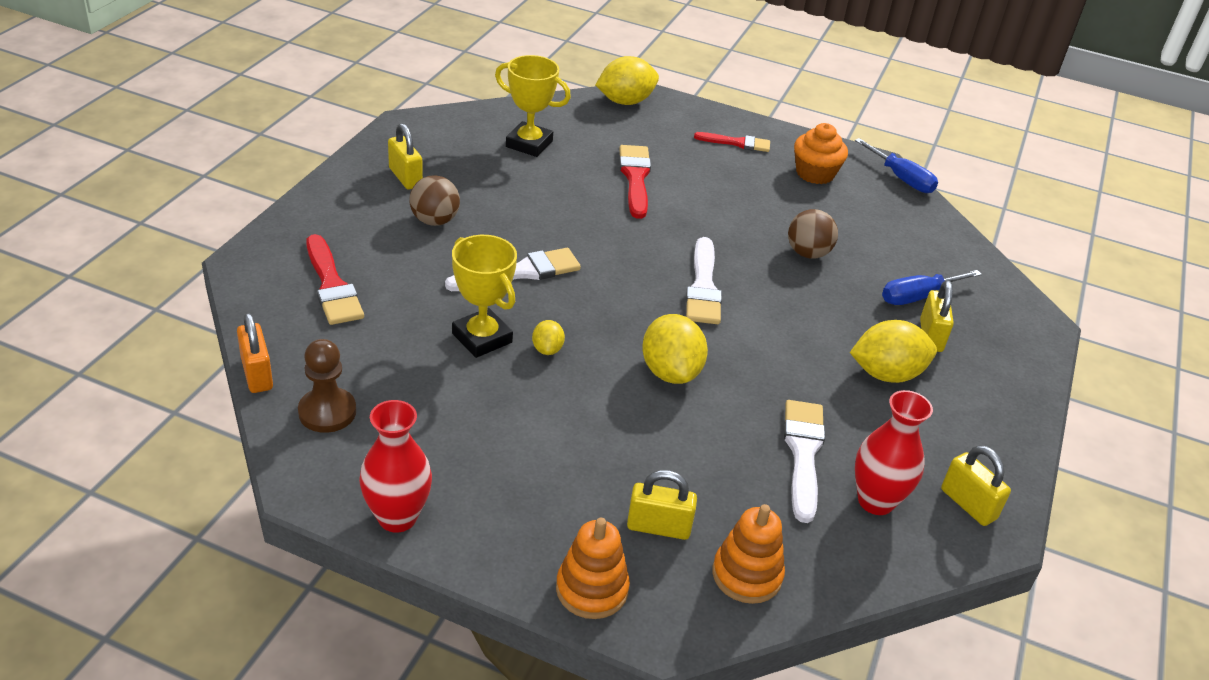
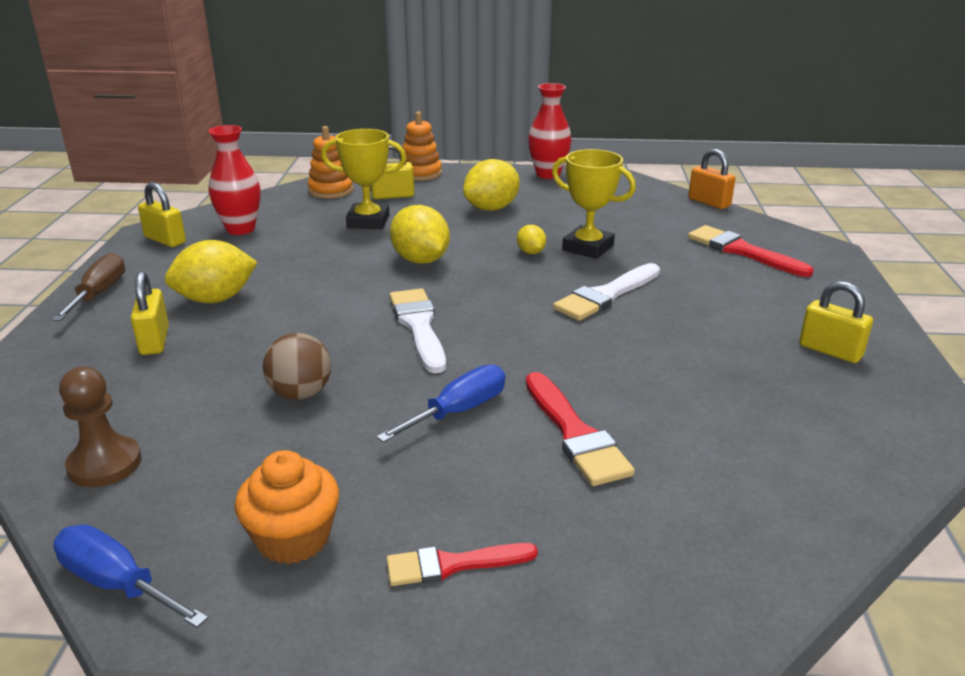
camera: 165 degrees right, 10 degrees down
brown pawn [298,339,356,433] -> brown pawn moved to [59,367,142,487]
brown ball [409,175,460,226] -> none
yellow trophy [495,55,571,157] -> yellow trophy moved to [321,129,407,229]
yellow lemon [595,56,659,105] -> yellow lemon moved to [463,159,520,211]
white brush [784,400,825,523] -> none
blue screwdriver [882,270,982,305] -> blue screwdriver moved to [376,364,505,443]
none -> brown screwdriver [52,253,125,321]

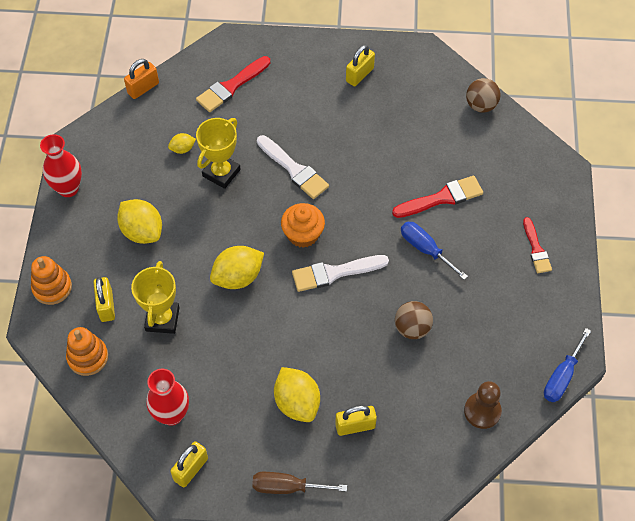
camera: 90 degrees left, 30 degrees up
orange cupcake [235,450,339,564] -> orange cupcake moved to [281,203,325,248]
yellow lemon [517,225,546,254] -> yellow lemon moved to [168,133,196,154]
none -> brown ball [466,78,501,113]

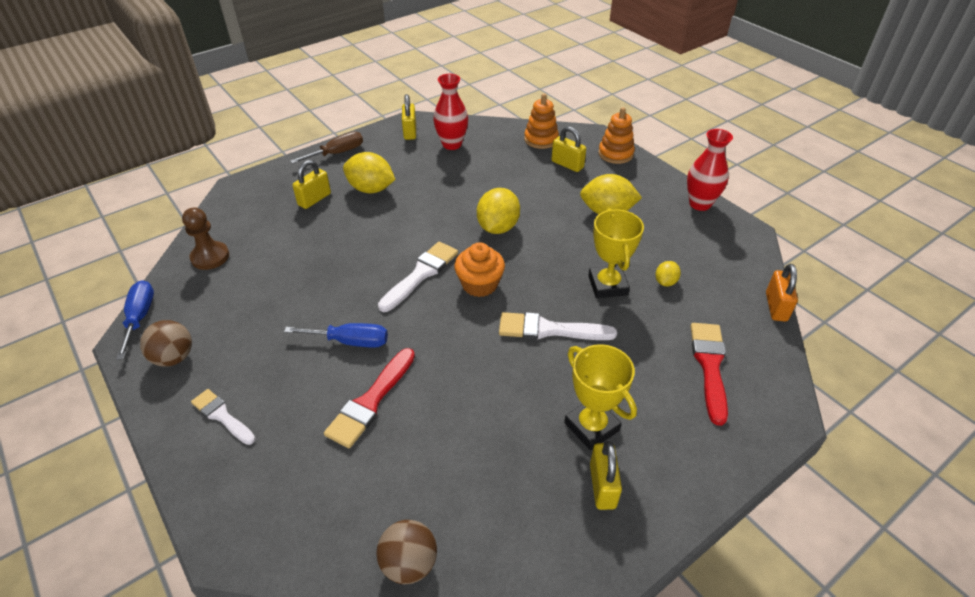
camera: 140 degrees right, 15 degrees down
yellow trophy [131,261,179,334] -> yellow trophy moved to [564,344,637,450]
brown ball [395,301,433,339] -> brown ball moved to [140,320,192,367]
red brush [523,217,552,273] -> white brush [191,389,256,445]

